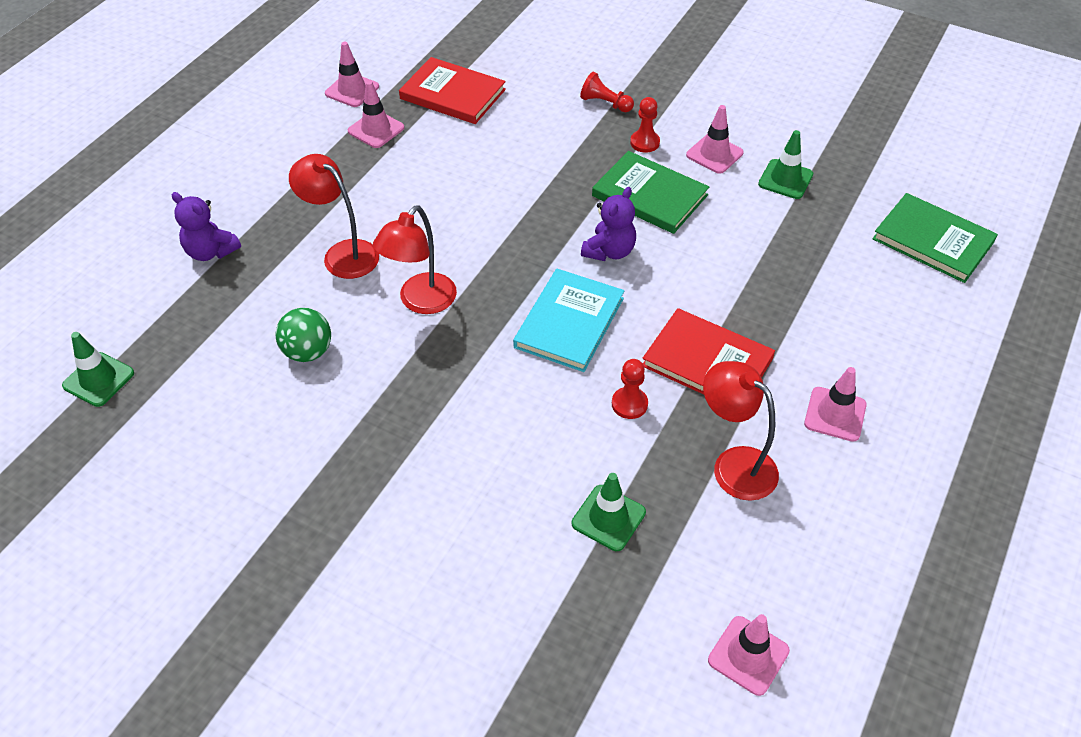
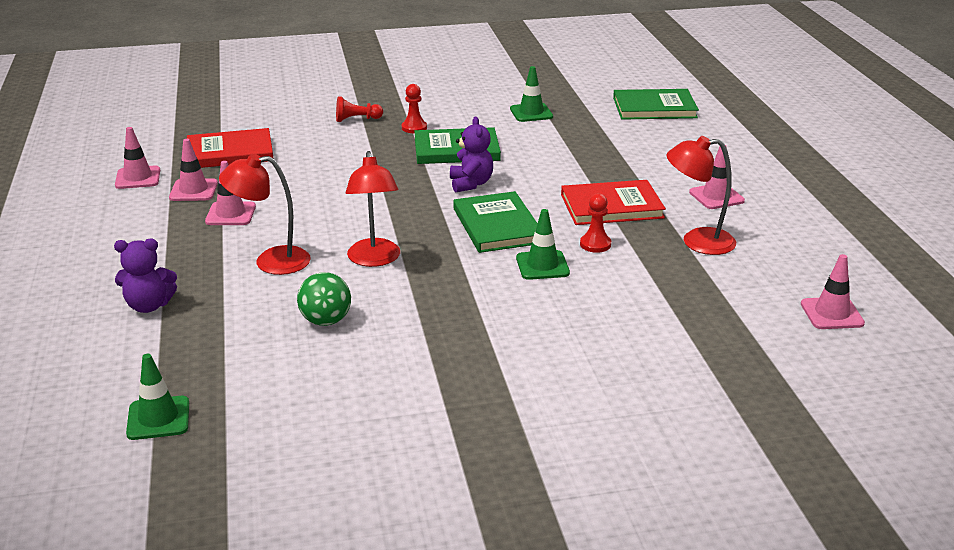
camera: 40 degrees left, 20 degrees down
turquoise book [513,269,625,372] -> green book [454,191,538,253]
green traffic cone [572,473,646,551] -> green traffic cone moved to [516,209,570,280]
pink traffic cone [686,105,744,174] -> pink traffic cone moved to [205,161,256,225]

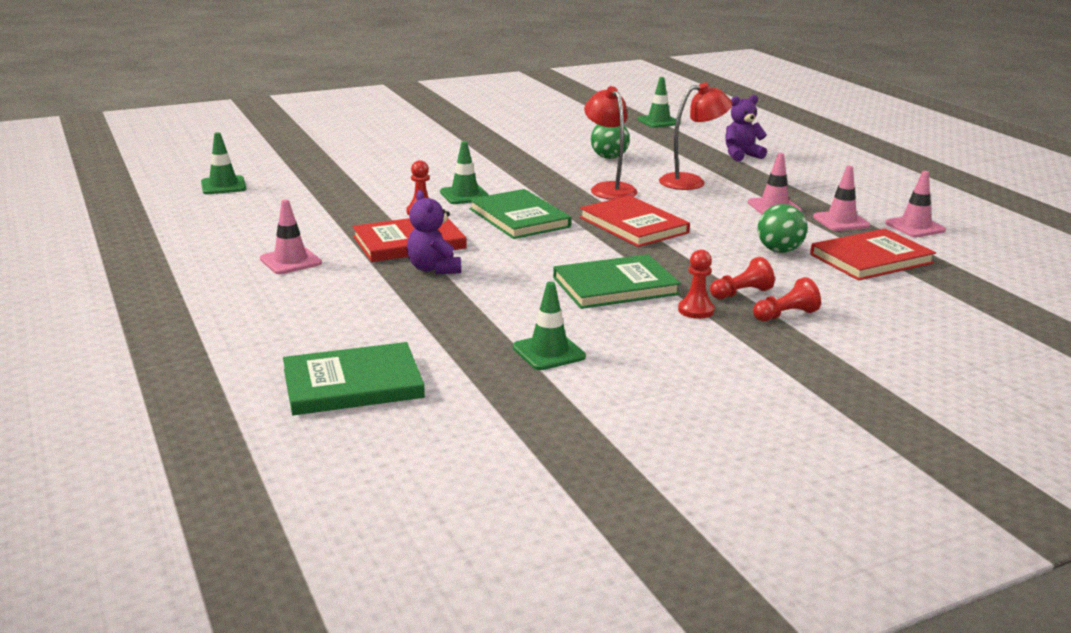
camera: 165 degrees right, 5 degrees down
purple teddy bear [450,117,493,193] -> purple teddy bear moved to [407,190,461,274]
red lamp [666,136,736,255] -> none
pink traffic cone [801,254,865,329] -> green traffic cone [201,132,246,194]
none -> red book [580,195,690,247]
none -> red pawn [710,257,775,299]
none -> green ball [758,204,807,253]

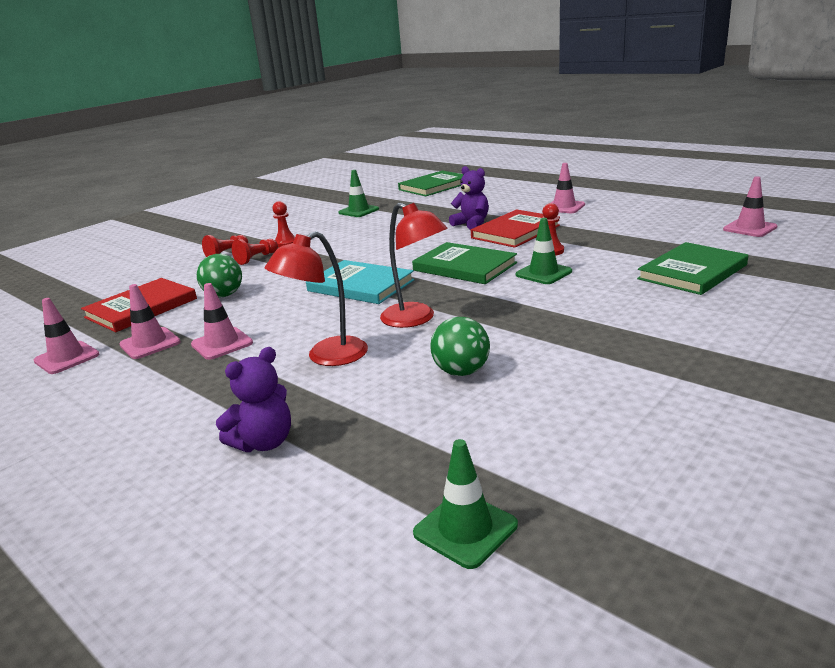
camera: 160 degrees right, 0 degrees up
green traffic cone [201,132,246,194] -> pink traffic cone [723,176,778,237]
green book [553,254,681,309] -> green book moved to [637,242,748,295]
red book [580,195,690,247] -> turquoise book [306,260,414,304]

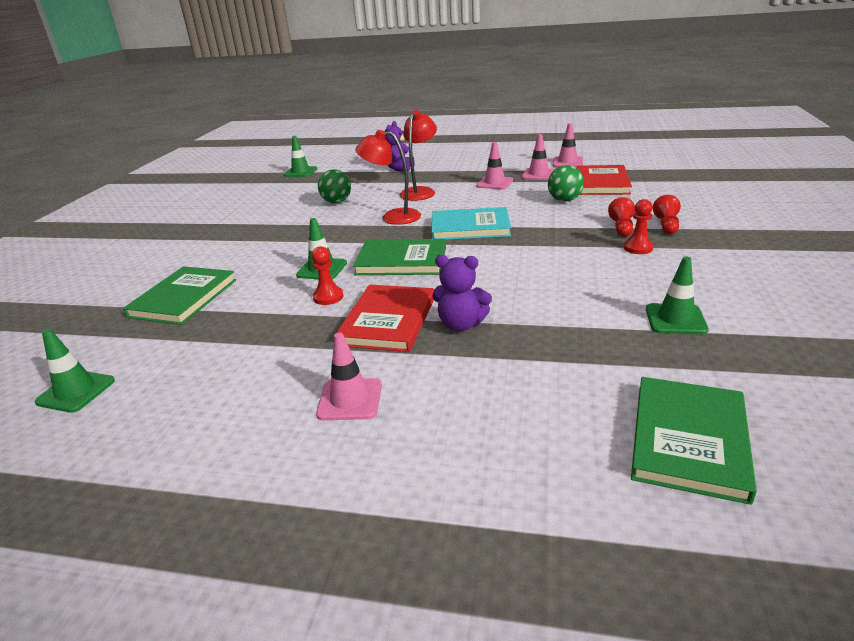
camera: 150 degrees right, 5 degrees up
pink traffic cone [723,176,778,237] -> green traffic cone [34,329,115,413]

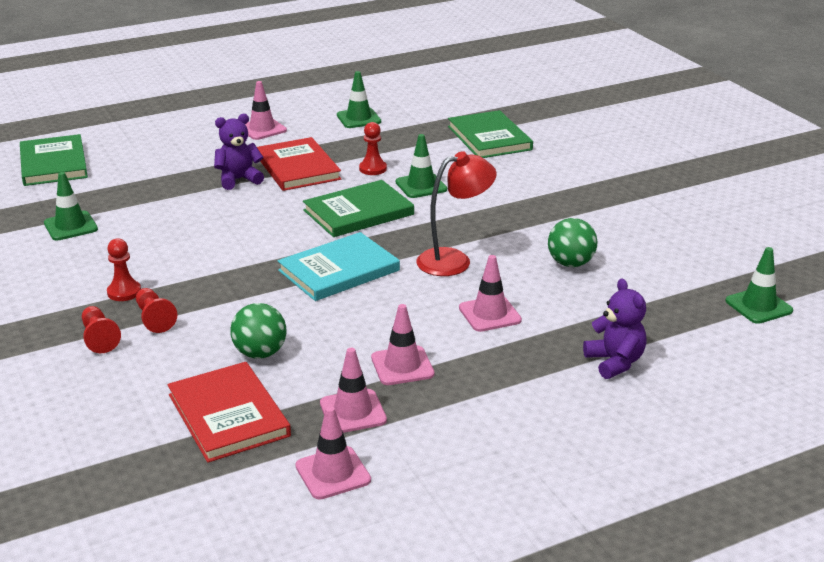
camera: 140 degrees right, 0 degrees up
green traffic cone [34,329,115,413] -> green traffic cone moved to [337,71,381,128]
red lamp [400,110,437,201] -> pink traffic cone [459,255,522,332]

